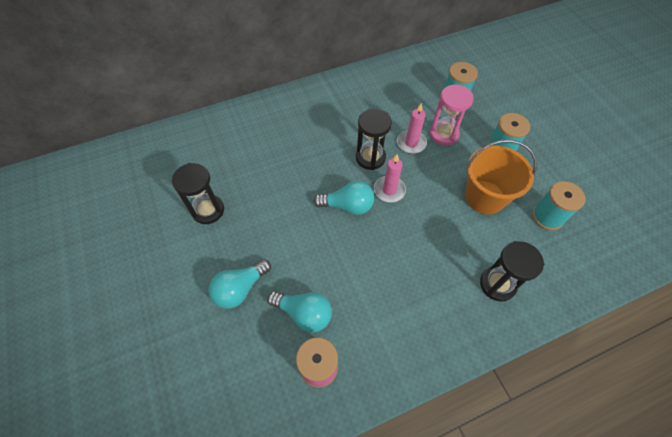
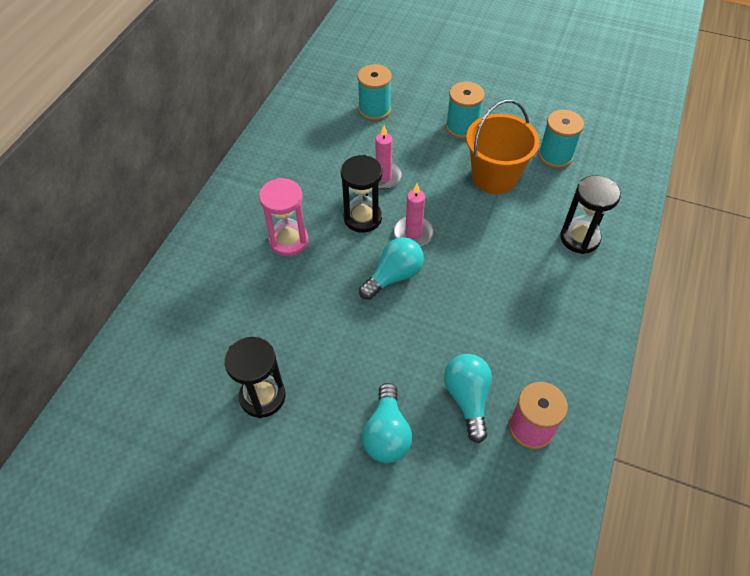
camera: 45 degrees left, 5 degrees down
turquoise light bulb [267,291,332,332] -> turquoise light bulb turned 75 degrees counterclockwise [444,354,492,443]
pink hourglass [430,85,474,145] -> pink hourglass moved to [259,178,308,256]

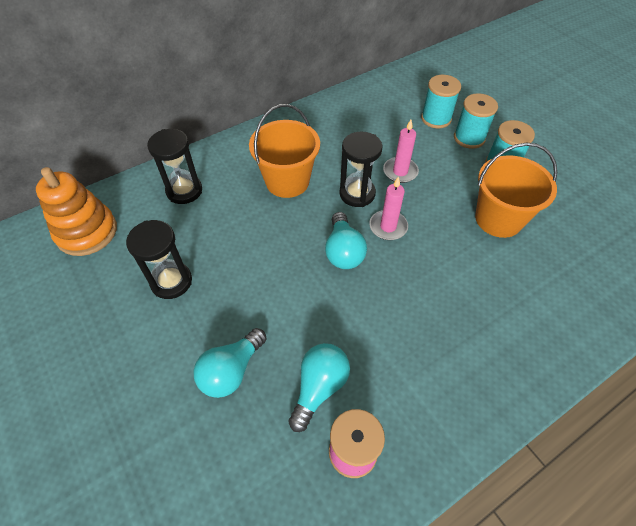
camera: 35 degrees right, 0 degrees up
pink hourglass [259,178,308,256] -> orange bucket [249,104,320,198]
turquoise light bulb [359,237,424,300] -> turquoise light bulb turned 90 degrees clockwise [325,212,367,269]
turquoise spool [538,110,584,168] -> turquoise spool moved to [454,93,498,149]
black hourglass [560,175,621,254] -> black hourglass moved to [147,129,202,204]
none -> orange stacking toy [36,167,117,256]

